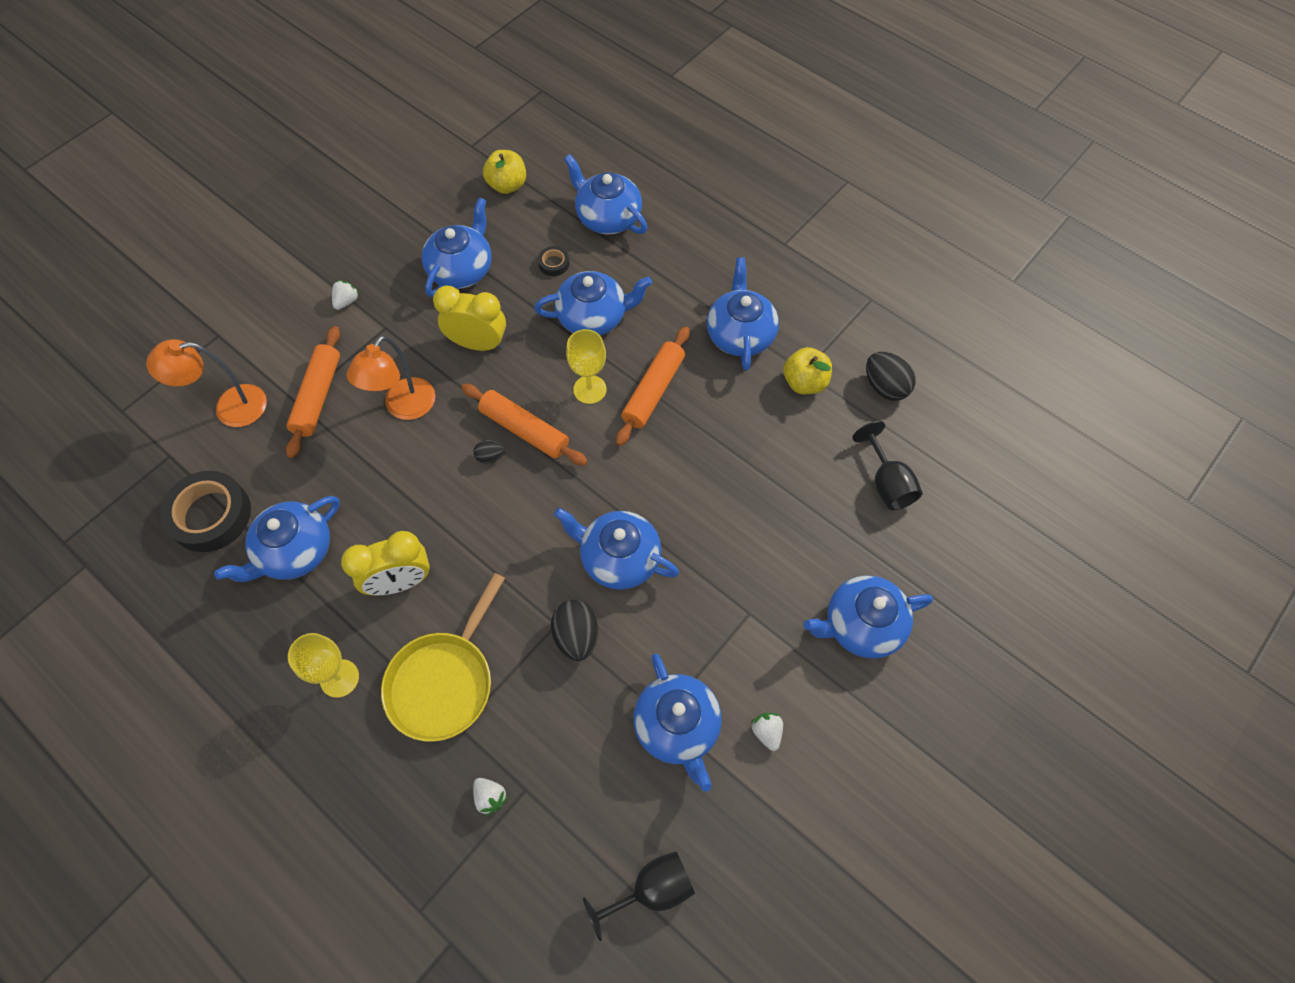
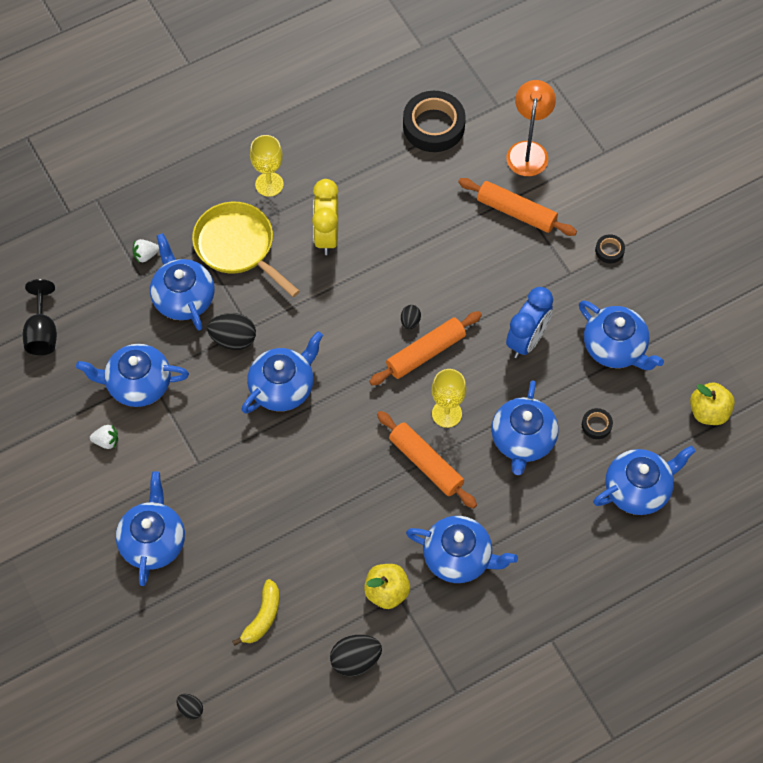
camera: 110 degrees right, 0 degrees up
blue teapot [214,496,340,582] -> blue teapot moved to [150,233,215,331]
white strawberry [332,280,360,310] -> black tape [595,234,625,263]
orange lamp [347,336,435,420] -> none
yellow clock [433,286,506,351] -> blue clock [506,287,553,358]
black goblet [852,421,922,510] -> yellow banana [232,579,279,646]
none -> black egg [176,694,203,720]

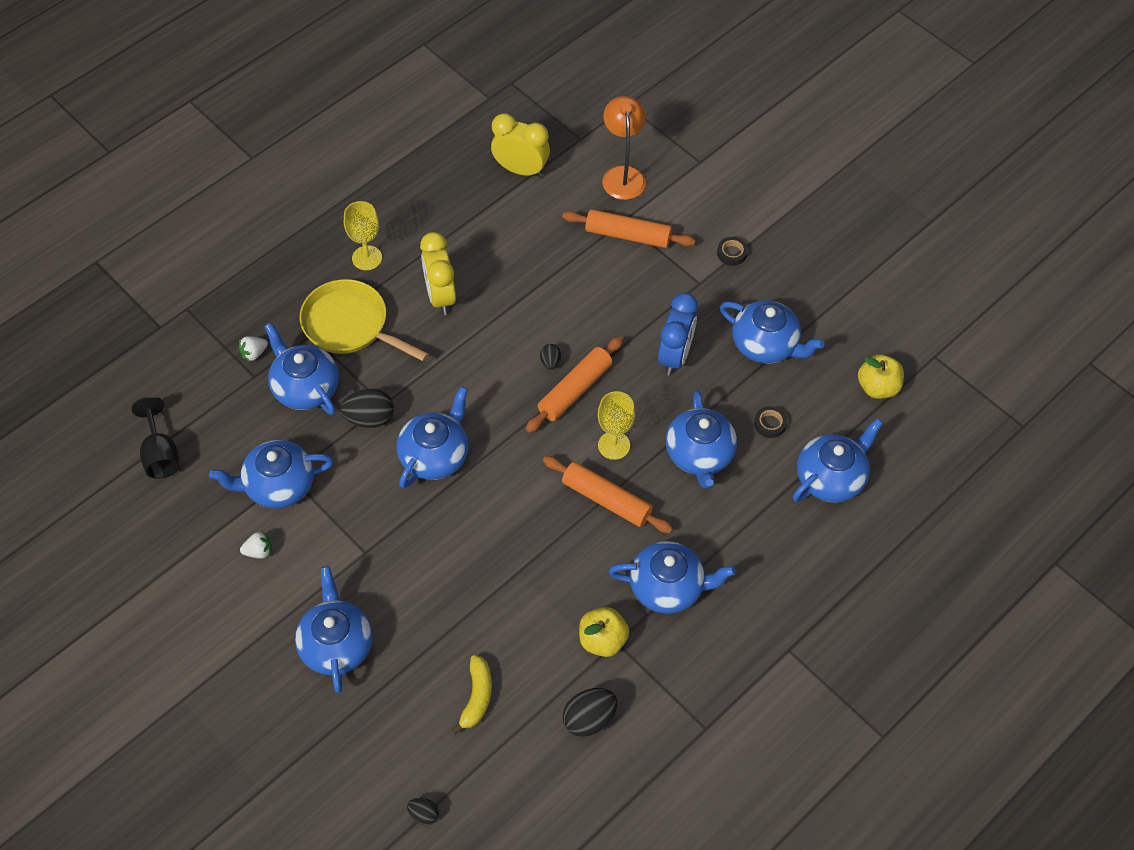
camera: 15 degrees left, 5 degrees down
black tape [403,91,466,152] -> yellow clock [491,113,550,177]

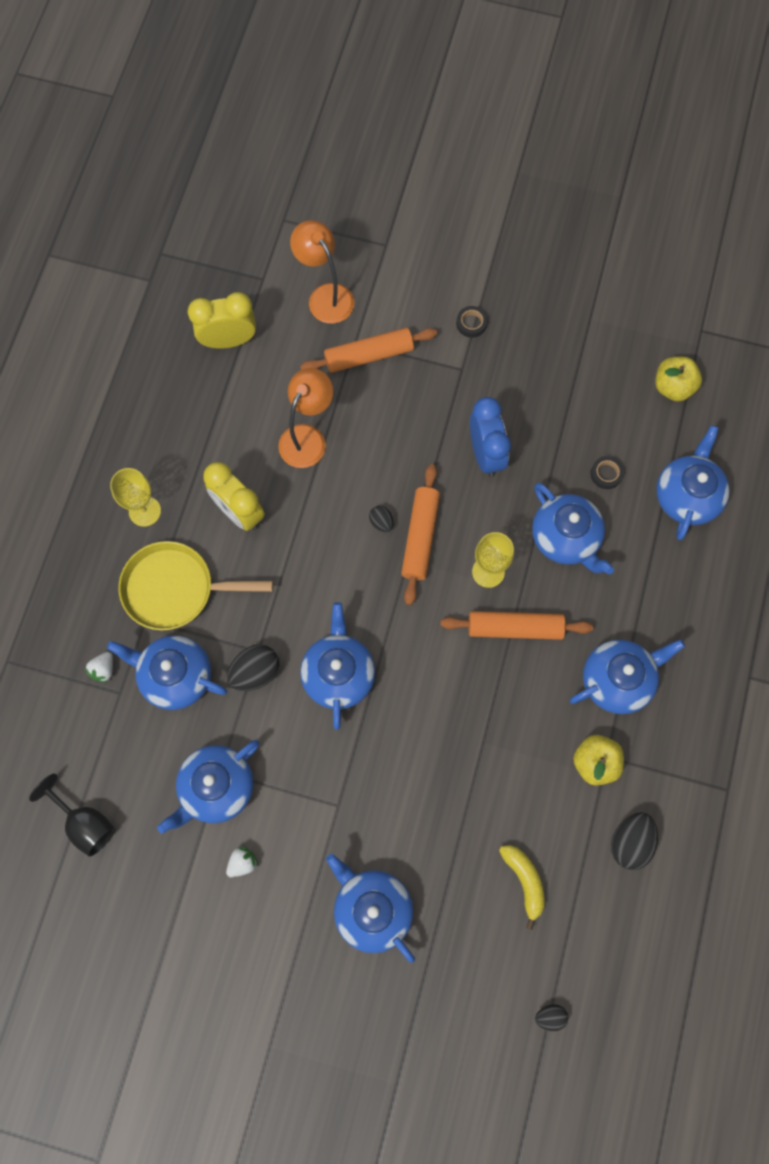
camera: 30 degrees left, 15 degrees up
blue teapot [720,300,825,363] -> none
none -> orange lamp [278,368,333,468]

